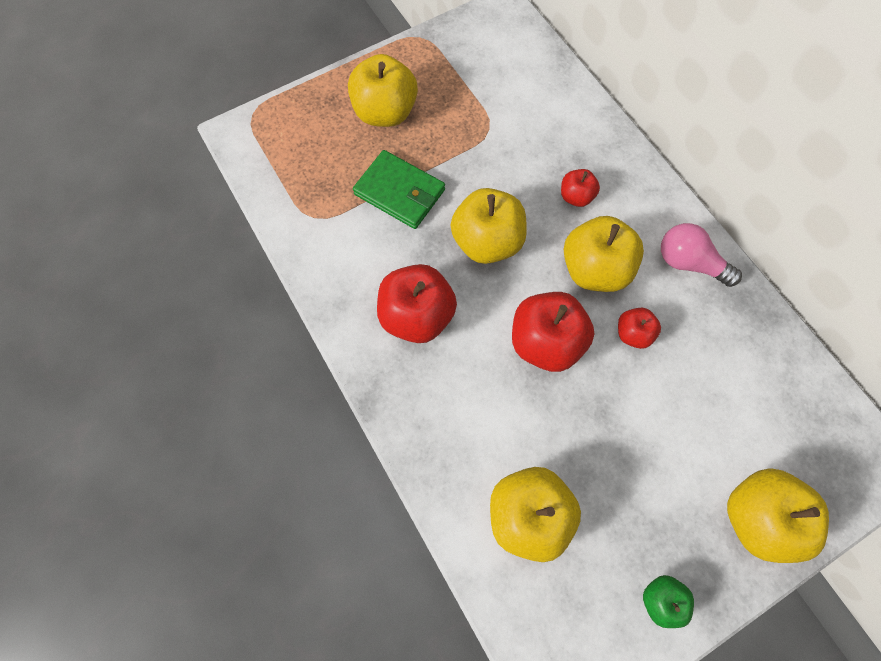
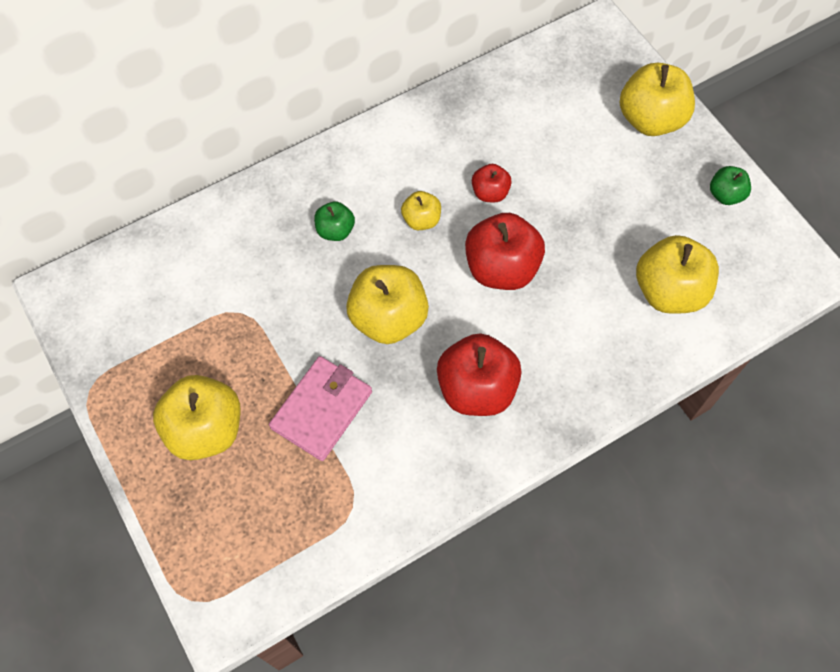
camera: 90 degrees left, 5 degrees down
green wallet [353,150,445,229] -> pink wallet [269,356,372,461]
red apple [561,169,600,207] -> green apple [314,202,355,241]
yellow apple [564,216,644,292] -> yellow apple [401,191,441,230], size x0.53
pink light bulb [661,223,742,287] -> none

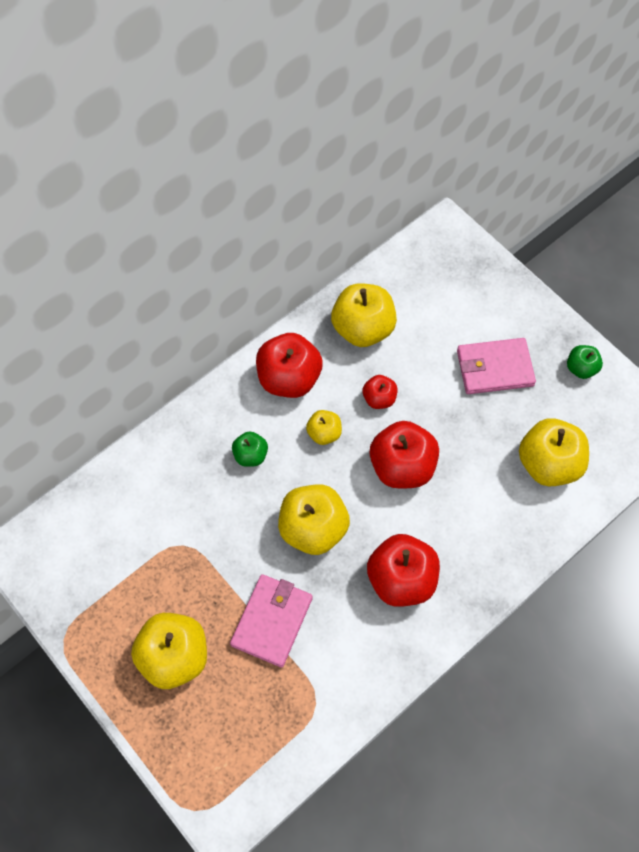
camera: 10 degrees left, 0 degrees up
yellow apple [620,63,695,136] -> yellow apple moved to [331,283,397,347]
none -> red apple [256,333,323,398]
none -> pink wallet [457,338,536,394]

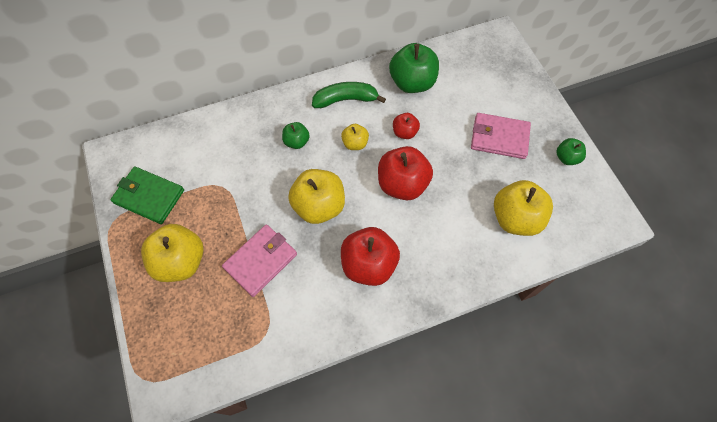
camera: 20 degrees right, 0 degrees up
red apple [256,333,323,398] -> green banana [312,82,386,108]
yellow apple [331,283,397,347] -> green apple [389,43,439,93]
none -> green wallet [110,166,184,224]

